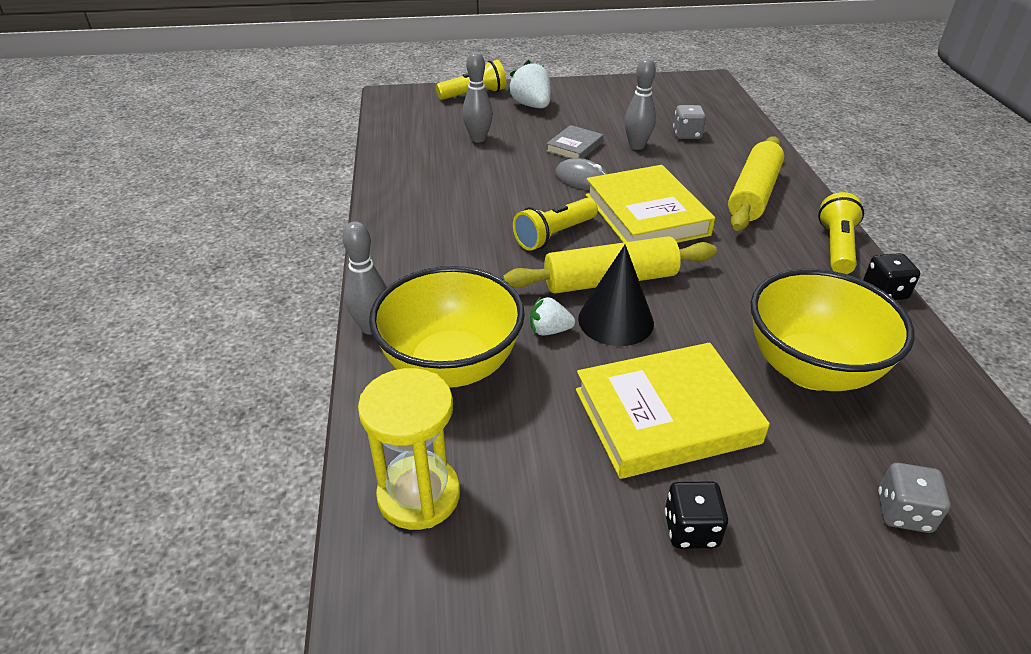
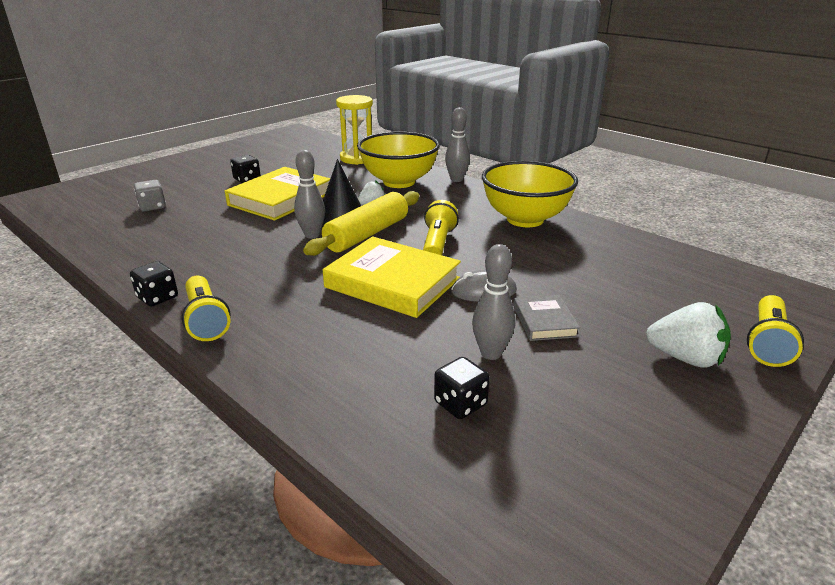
camera: 140 degrees right, 10 degrees down
grey bowling pin [462,52,493,143] -> grey bowling pin moved to [294,150,325,238]
grey dice [673,105,706,139] -> black dice [434,357,490,419]
yellow rolling pin [728,136,784,231] -> none
yellow bowl [751,269,914,391] -> yellow bowl moved to [482,161,578,227]

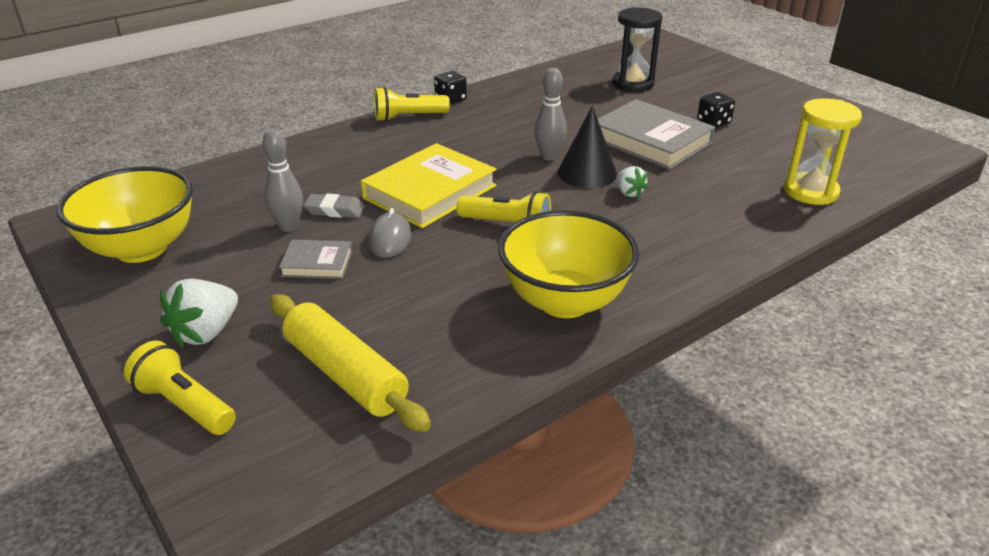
camera: 100 degrees right, 5 degrees up
grey dice [134,180,166,212] -> black hourglass [612,7,662,92]
yellow book [225,167,330,221] -> grey book [598,99,715,170]
yellow rolling pin [303,191,419,256] -> yellow rolling pin moved to [270,294,431,432]
yellow bowl [357,132,440,188] -> yellow bowl moved to [57,166,193,263]
black dice [434,357,490,419] -> none
grey bowling pin [445,107,470,182] -> none
none -> grey eraser [304,194,365,218]

